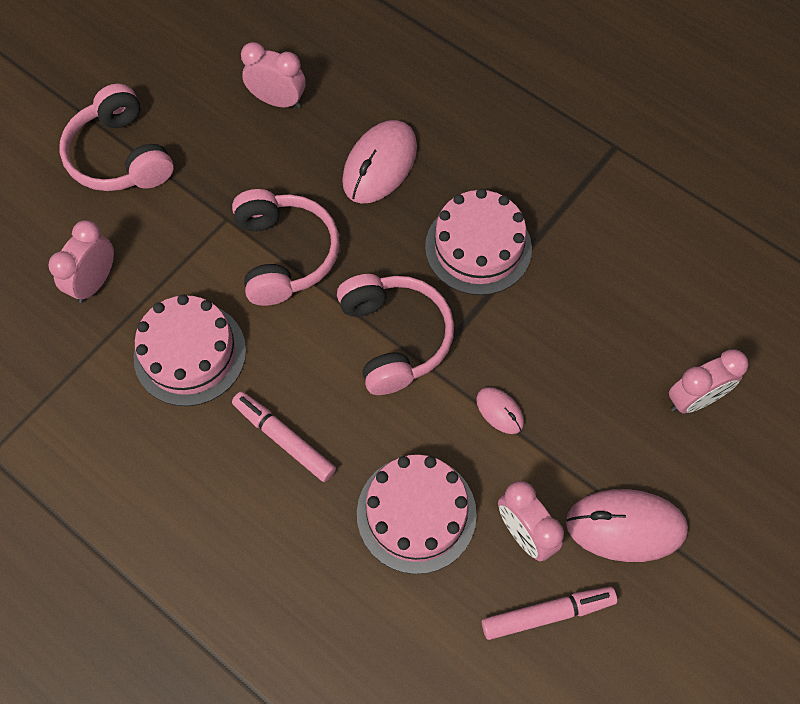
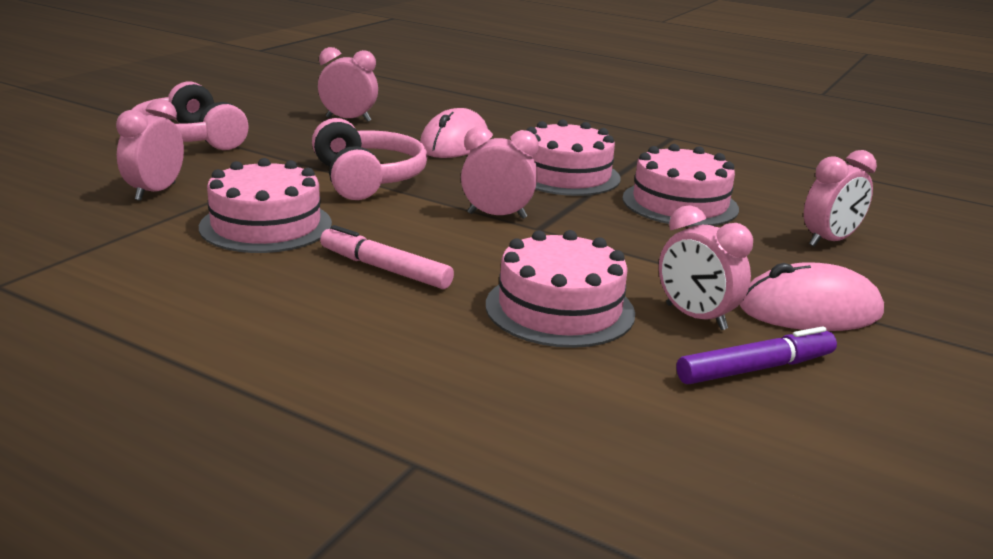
camera: 10 degrees left, 40 degrees down
pink headphones [337,274,454,395] -> pink clock [461,126,539,219]
pink mouse [476,387,524,434] -> none
pink marker [482,587,617,640] -> purple marker [676,326,837,384]
none -> pink cake [622,144,739,227]

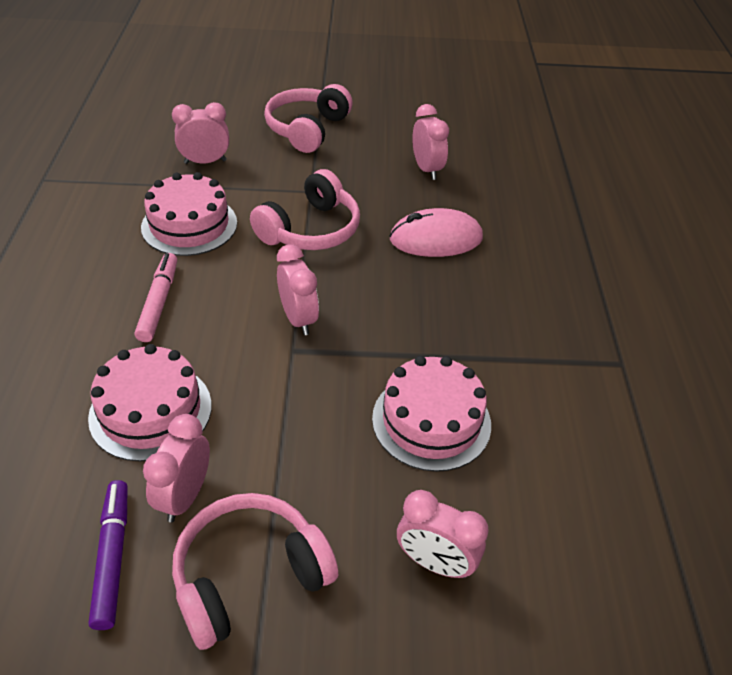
camera: 60 degrees right, 20 degrees up
pink cake [526,119,621,196] -> none
purple marker [676,326,837,384] -> purple marker turned 135 degrees counterclockwise [89,480,128,630]
pink mouse [740,262,884,331] -> pink headphones [172,493,338,650]

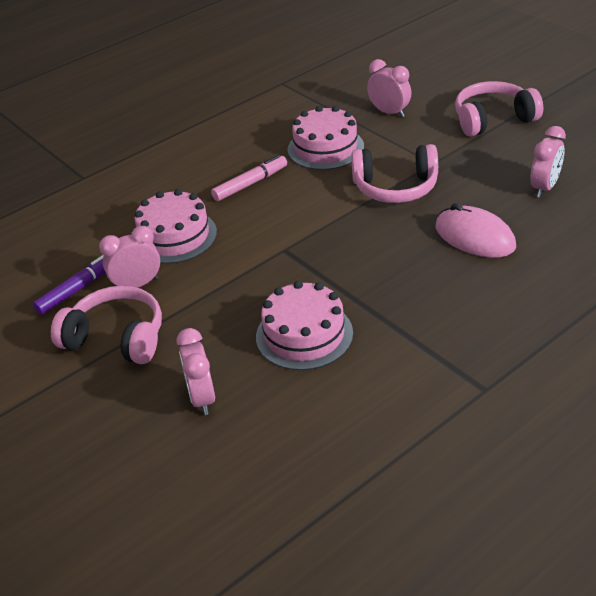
camera: 55 degrees right, 5 degrees down
pink clock [277,244,319,335] -> none

